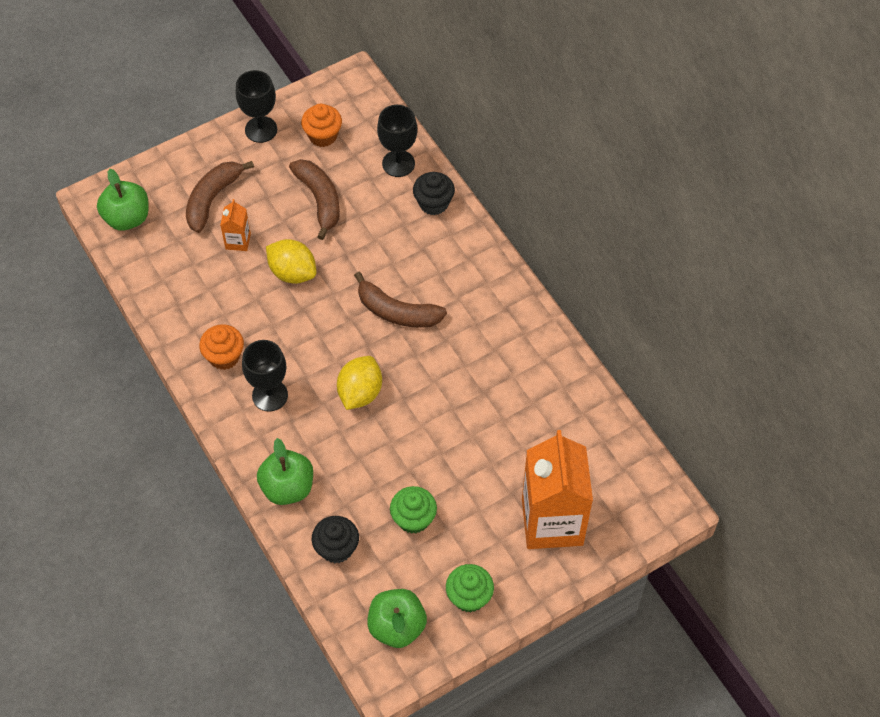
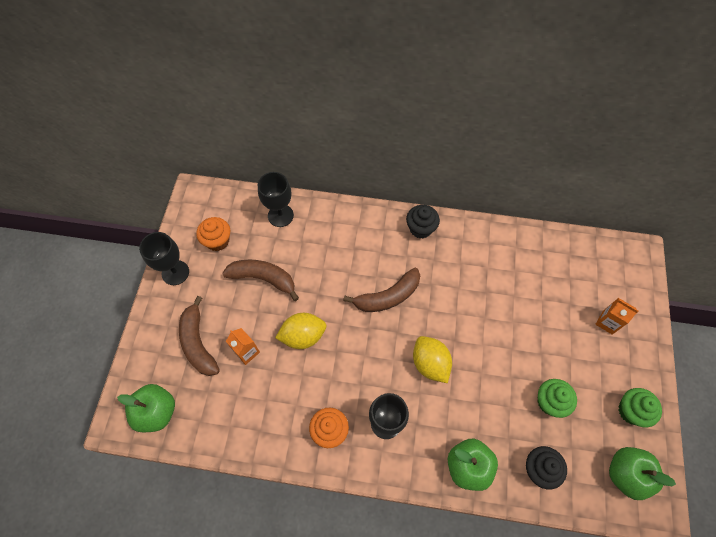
camera: 50 degrees left, 5 degrees up
black cupcake [413,172,455,215] -> black cupcake moved to [406,205,440,238]
orange carton [522,430,593,549] -> orange carton [595,298,639,335], size x0.43

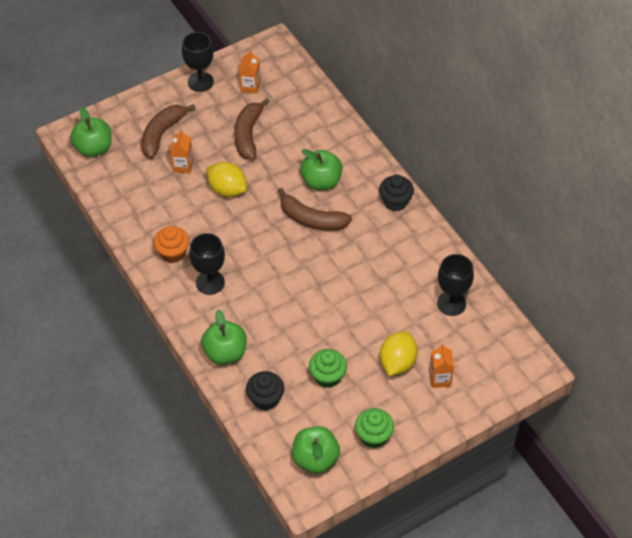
camera: 50 degrees right, 10 degrees down
orange cupcake [196,217,230,251] -> orange carton [239,50,260,94]
brown banana [222,260,299,301] -> brown banana turned 150 degrees counterclockwise [234,98,270,160]
black goblet [258,172,294,227] -> black goblet moved to [437,254,474,316]
yellow lemon [413,336,452,383] -> yellow lemon moved to [380,331,418,376]
none -> green apple [300,149,342,190]

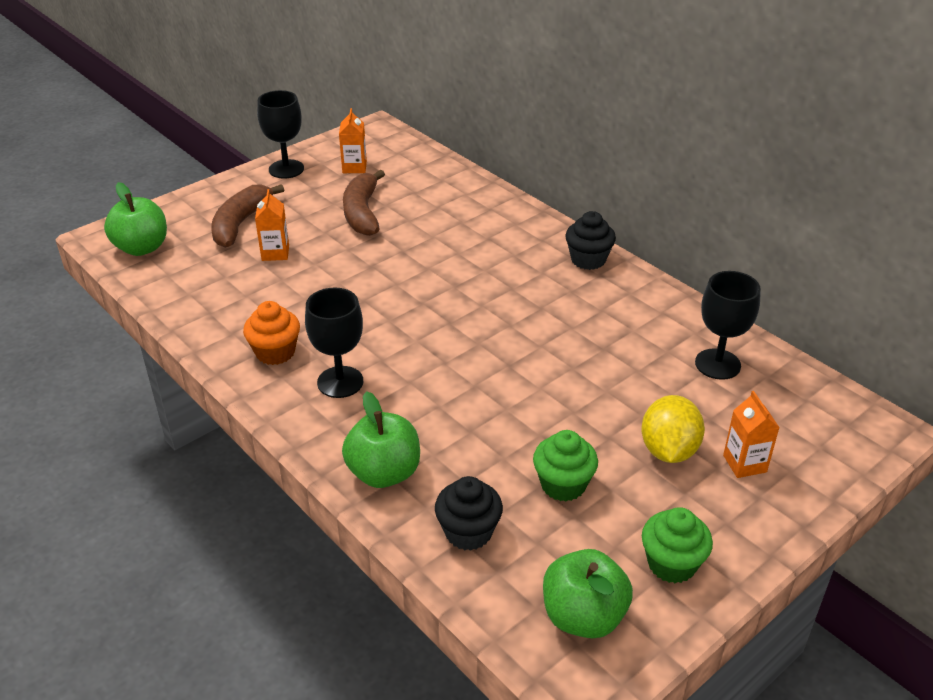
camera: 10 degrees left, 15 degrees down
yellow lemon [206,162,247,197] -> none
brown banana [277,188,352,231] -> none
green apple [300,149,342,190] -> none

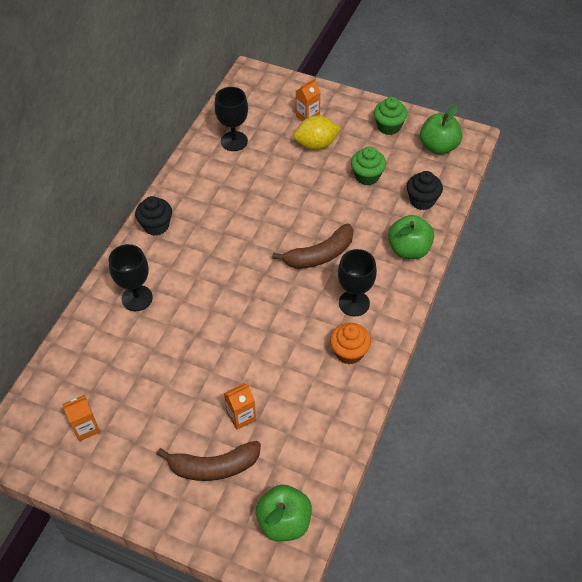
camera: 115 degrees left, 15 degrees up
black goblet [257,90,304,179] -> black goblet moved to [109,244,153,311]
brown banana [343,169,385,236] -> brown banana moved to [272,223,353,269]

